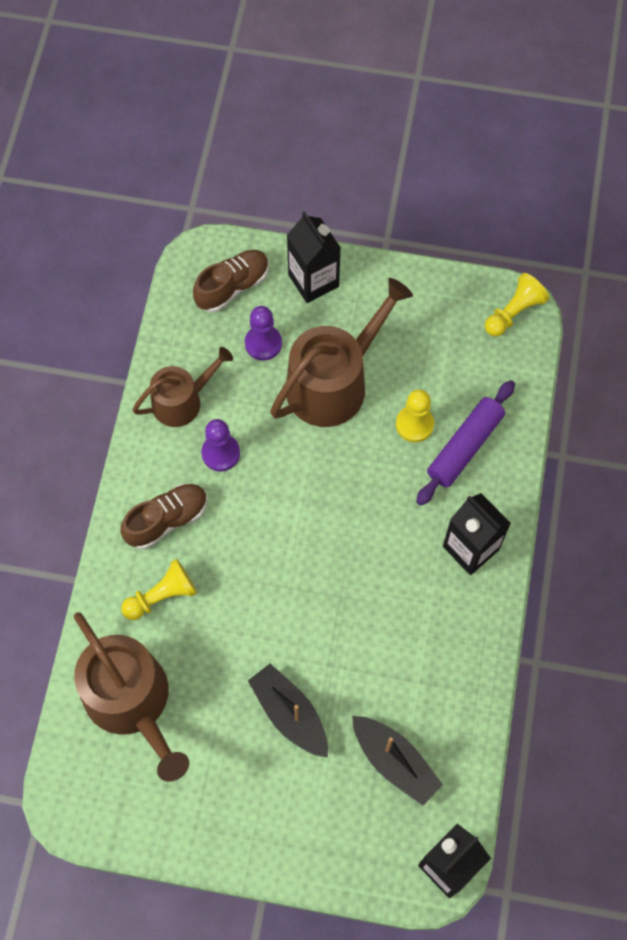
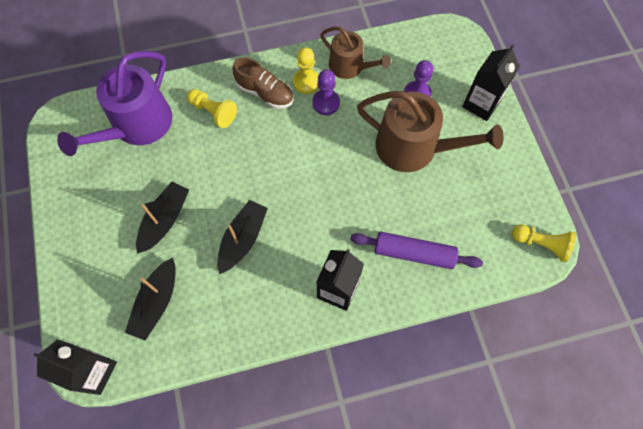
camera: 65 degrees right, 0 degrees up
brown watering can [74,612,189,782] -> purple watering can [57,51,172,156]
brown shoe [193,250,269,312] -> none
yellow pawn [396,389,434,442] -> yellow pawn moved to [293,47,318,94]
none -> black boat [217,200,268,274]

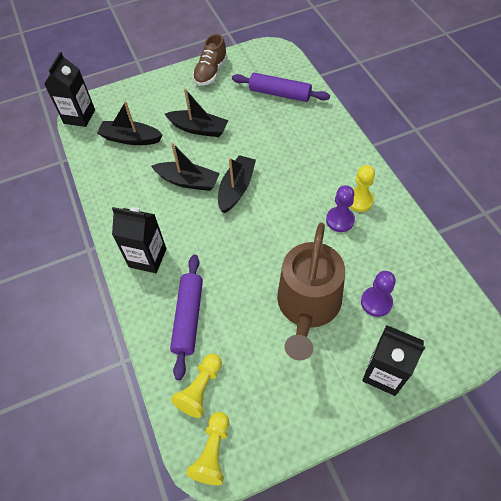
camera: 85 degrees right, 10 degrees down
purple watering can [57,51,172,156] -> purple rolling pin [232,73,330,102]
yellow pawn [187,89,237,128] -> yellow pawn moved to [171,353,222,418]
brown shoe [232,57,294,109] -> brown shoe moved to [193,34,227,86]
brown watering can [320,26,391,79] -> none
none -> black boat [218,155,256,213]

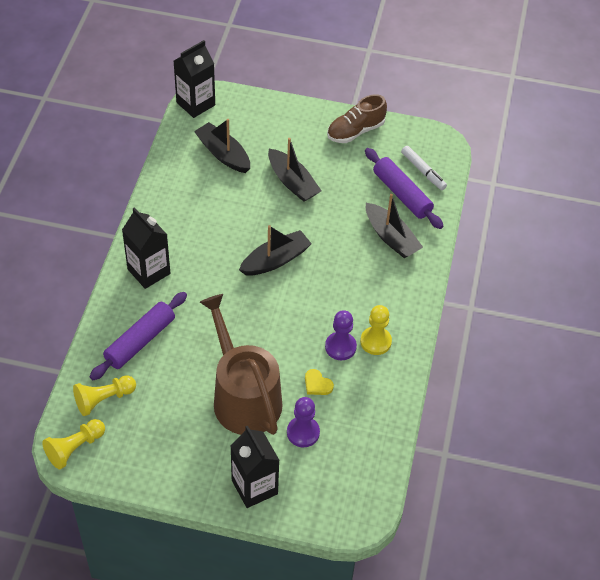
camera: 30 degrees right, 5 degrees down
black boat [151,143,220,191] -> black boat moved to [366,194,423,258]
brown watering can [277,223,345,361] -> brown watering can turned 105 degrees clockwise [200,294,283,435]
none -> yellow heart [305,369,334,395]
none -> white marker [401,146,447,190]

